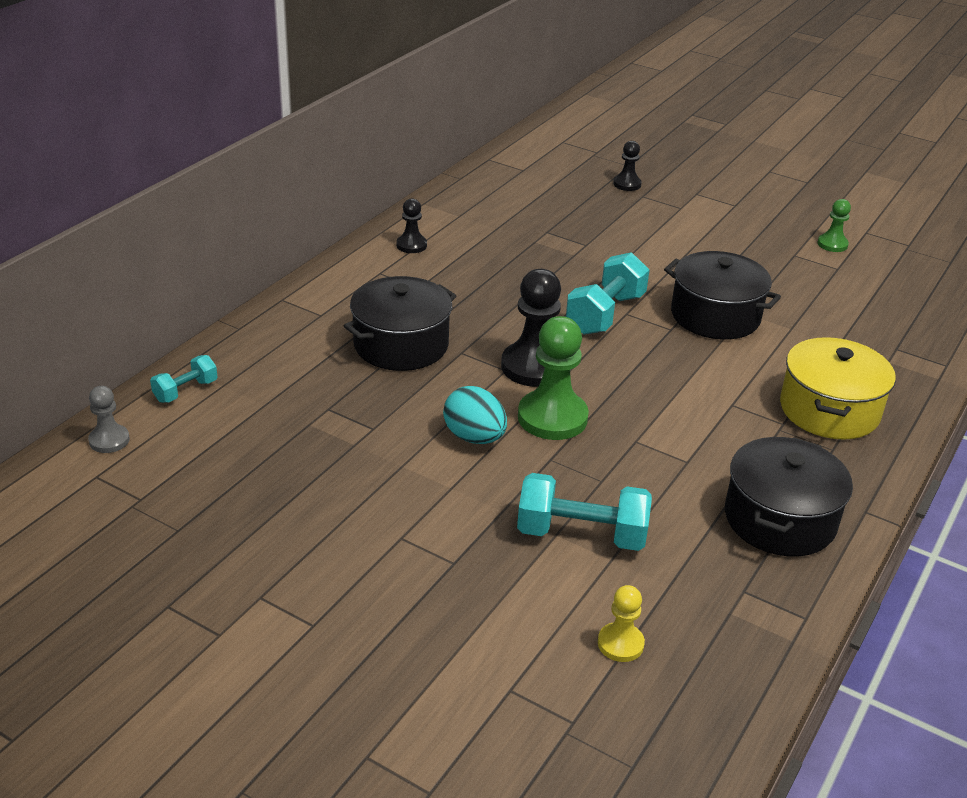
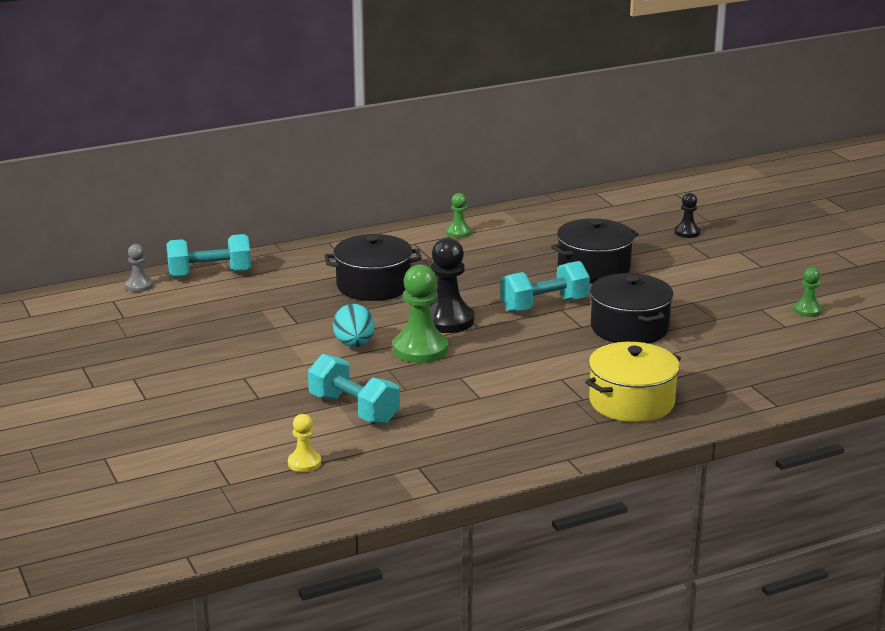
camera: 35 degrees right, 10 degrees down
turquoise dumbbell [150,355,218,403] -> turquoise dumbbell [166,234,251,278], size x1.80
black pawn [396,198,427,253] -> green pawn [446,193,471,238]
black pot [725,437,853,556] -> black pot moved to [551,218,639,283]

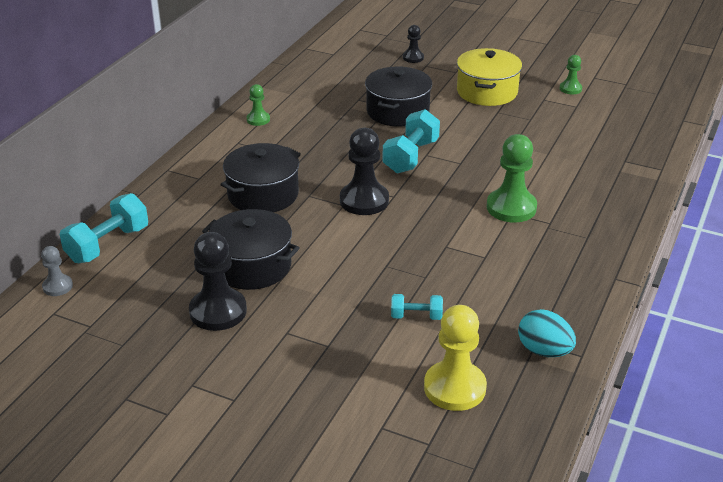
camera: 40 degrees left, 10 degrees up
yellow pawn [288,414,321,472] -> yellow pawn [424,305,487,411], size x1.88
turquoise dumbbell [308,354,400,425] -> turquoise dumbbell [391,294,443,320], size x0.56
turquoise egg [333,304,375,347] -> turquoise egg moved to [518,309,576,357]
green pawn [393,265,448,363] -> green pawn moved to [487,134,537,222]
yellow pot [585,342,681,422] -> yellow pot moved to [457,48,522,106]
black pot [590,273,674,344] -> black pot moved to [202,209,299,290]
none -> black pawn [189,232,247,331]

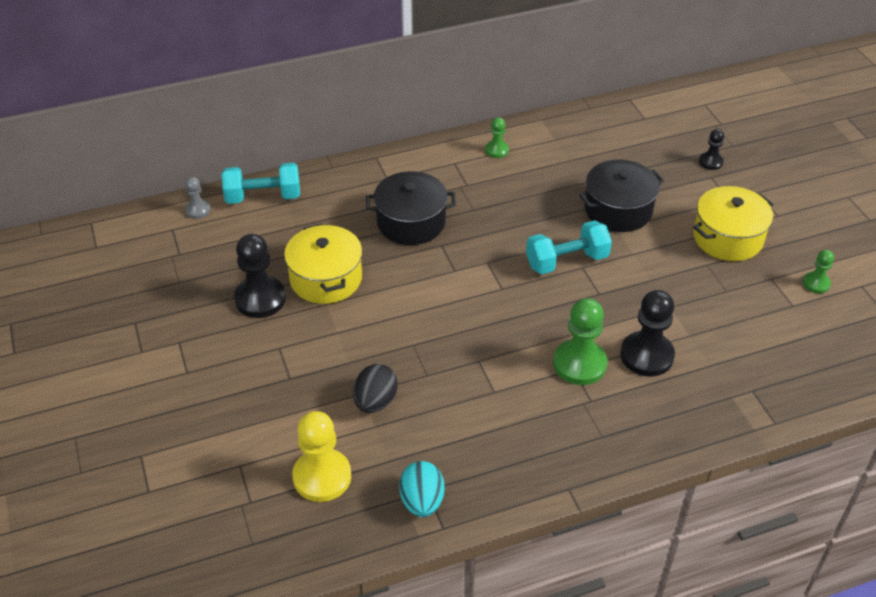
camera: 45 degrees right, 10 degrees up
black pot [202,209,299,290] -> yellow pot [284,224,362,304]
black pawn [340,128,389,215] -> black pawn moved to [620,290,675,376]
turquoise dumbbell [391,294,443,320] -> black egg [353,364,398,413]

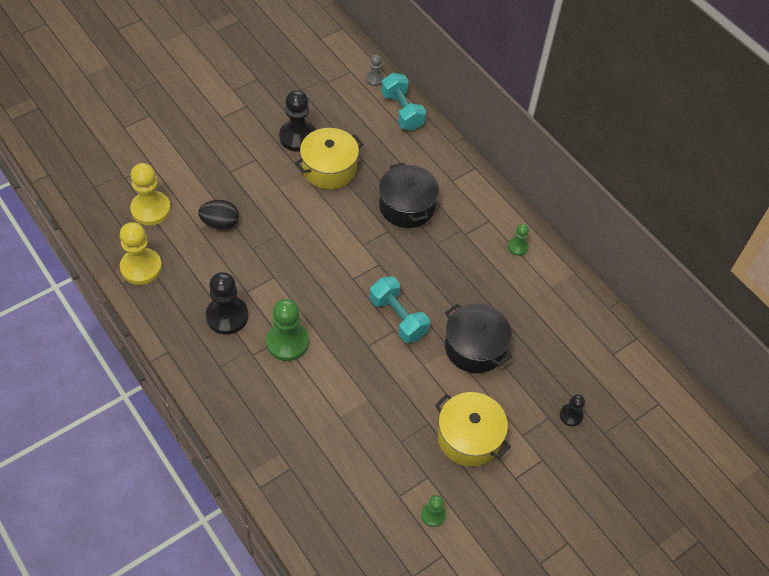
camera: 70 degrees right, 10 degrees up
turquoise egg [399,461,444,517] -> yellow pawn [120,222,162,285]
black pawn [620,290,675,376] -> black pawn moved to [206,272,248,335]

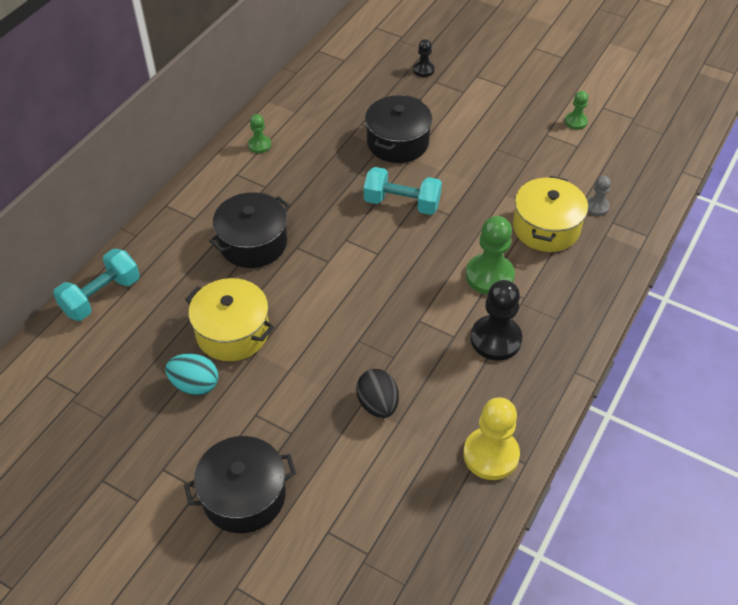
camera: 110 degrees left, 5 degrees down
yellow pawn [130,163,171,225] -> none
black pawn [279,90,316,152] -> turquoise egg [165,354,219,396]
grey pawn [366,55,384,86] -> grey pawn moved to [587,176,611,216]
turquoise dumbbell [370,276,430,343] -> turquoise dumbbell turned 75 degrees clockwise [364,167,442,215]
yellow pot [435,392,511,467] -> yellow pot moved to [513,176,588,252]
none -> black pot [184,436,296,533]

